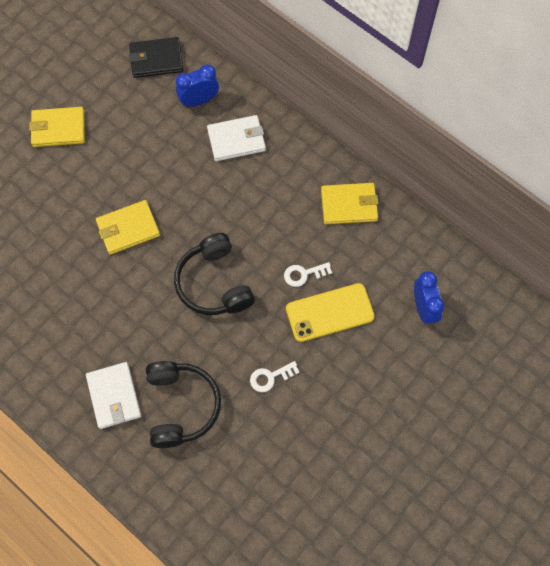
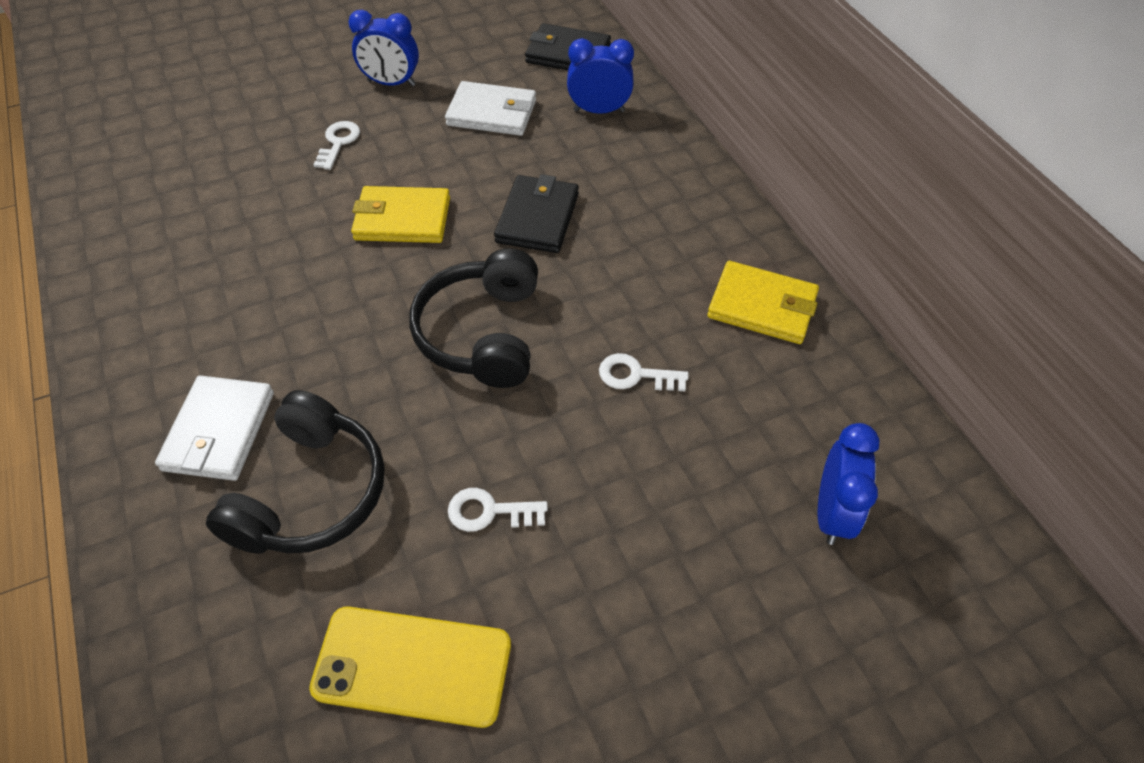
camera: 25 degrees right, 15 degrees down
yellow wallet [29,107,85,147] -> blue clock [348,10,419,86]
white wallet [207,115,266,161] -> white wallet moved to [445,81,536,136]
yellow phone [286,283,374,342] -> yellow phone moved to [309,606,511,728]
none -> white key [313,121,360,170]
none -> black wallet [494,174,579,253]

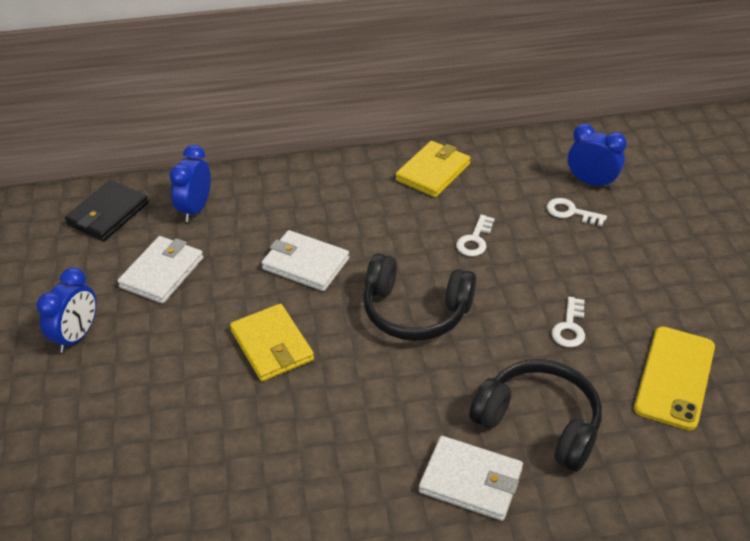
camera: 75 degrees left, 10 degrees down
white key [313,121,360,170] -> white key moved to [547,198,607,226]
yellow wallet [351,186,450,243] -> yellow wallet turned 45 degrees counterclockwise [230,304,314,381]
black wallet [494,174,579,253] -> white wallet [261,230,349,291]

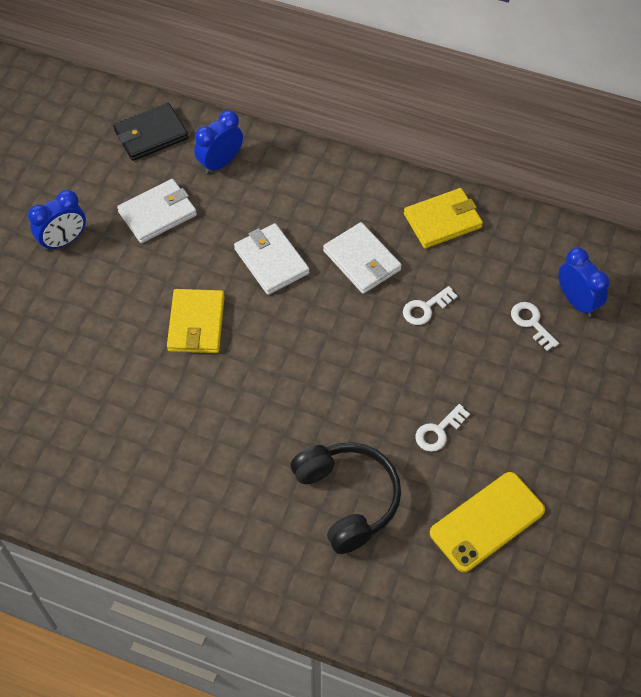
camera: 30 degrees right, 15 degrees up
black headphones [363,254,476,341] -> none
white wallet [419,436,523,521] -> white wallet moved to [323,222,402,294]

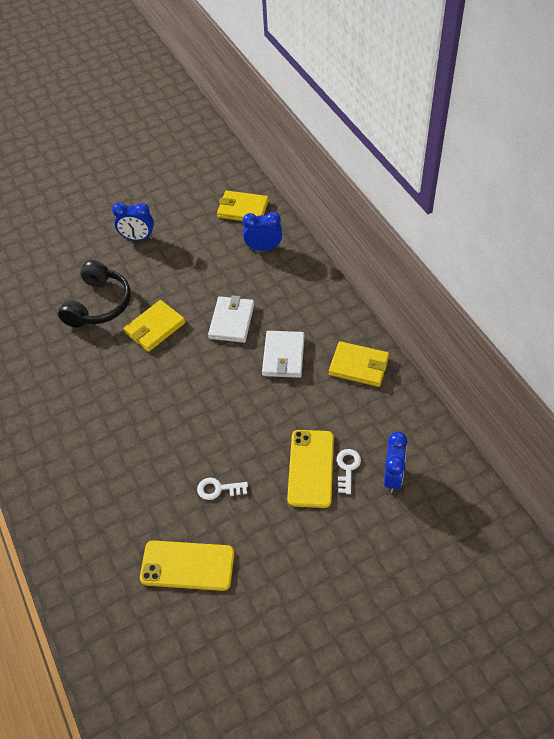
camera: 45 degrees right, 5 degrees down
black wallet [113,103,188,161] -> yellow wallet [217,191,269,221]
white wallet [117,179,197,243] -> none
black headphones [290,442,401,554] -> black headphones moved to [58,260,131,328]
white key [403,286,457,325] -> none
none -> yellow phone [287,430,334,508]

